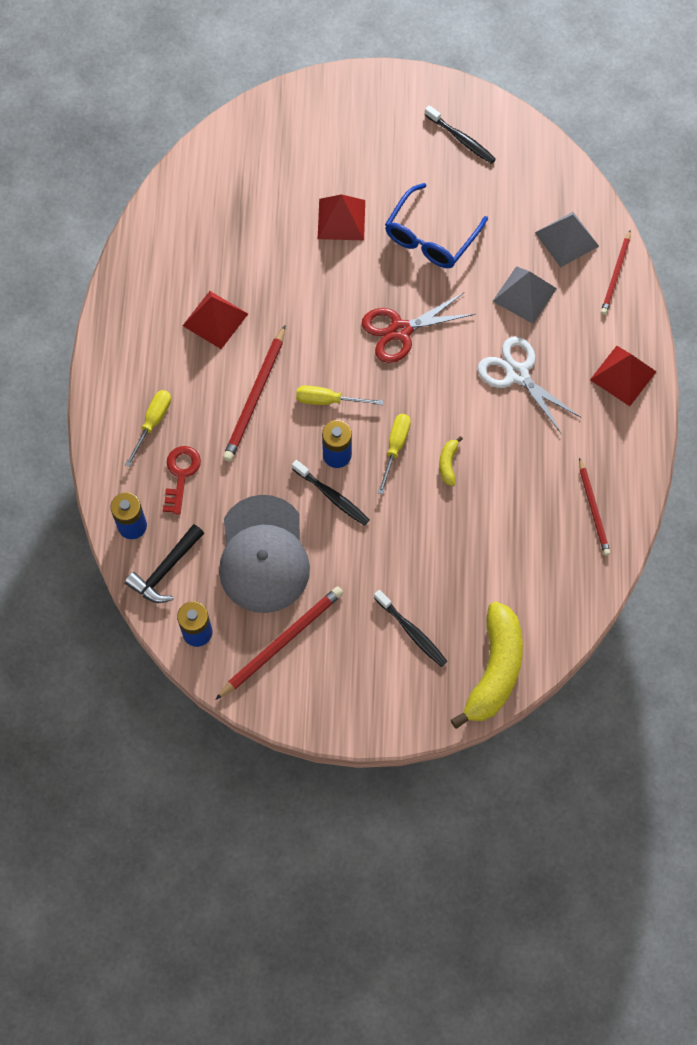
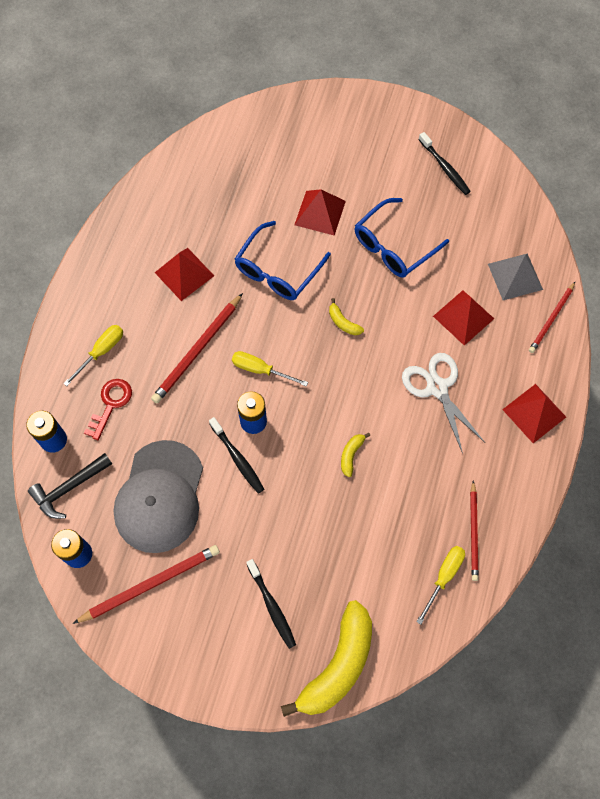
camera: 15 degrees right, 0 degrees up
red scissors [362,293,475,363] -> yellow banana [329,298,364,335]
yellow screwdriver [378,414,411,494] -> yellow screwdriver moved to [416,546,465,625]
grey pyramid [492,266,557,324] -> red pyramid [433,290,494,346]
none -> blue glasses [235,221,331,300]

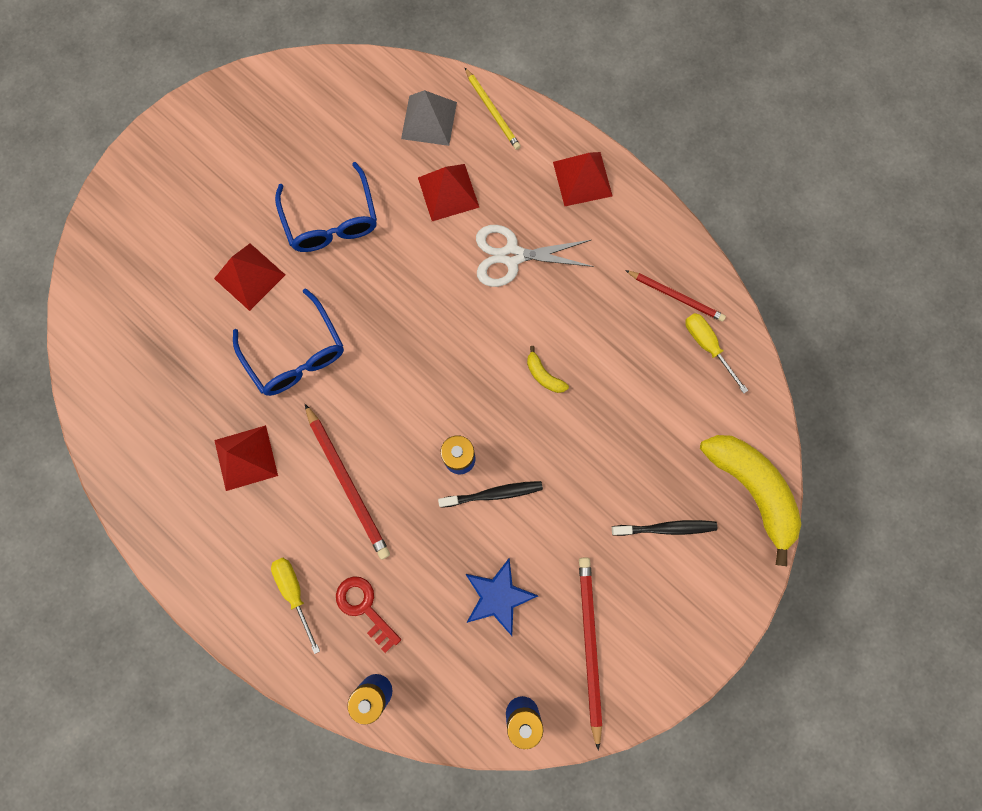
camera: 65 degrees left, 10 degrees up
black hammer [28,453,112,519] -> none
grey cap [113,440,203,553] -> blue star [466,559,538,636]
yellow screwdriver [232,351,308,387] -> none
yellow banana [329,298,364,335] -> none
black toothbrush [418,132,471,195] -> none
red pencil [529,282,575,353] -> yellow pencil [464,67,521,150]

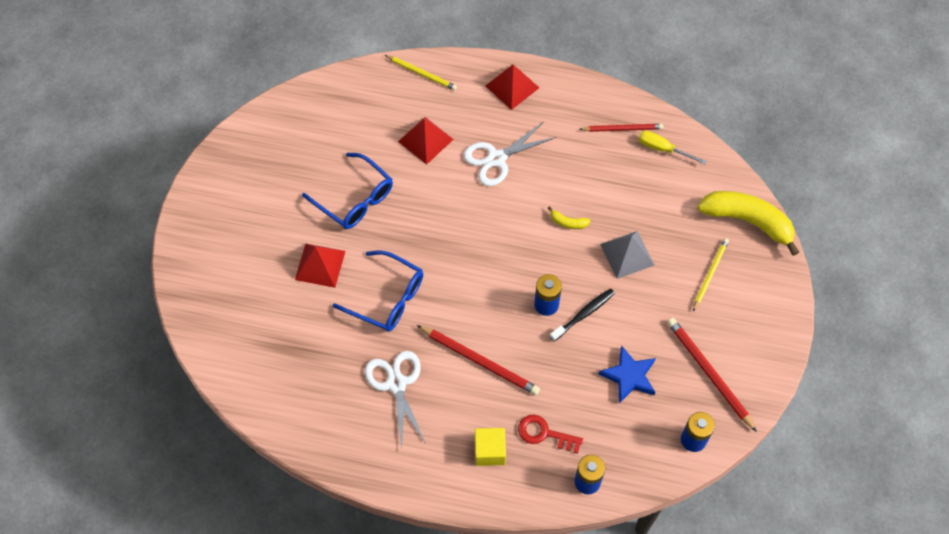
camera: 30 degrees left, 15 degrees down
red pyramid [214,425,278,491] -> white scissors [365,351,426,450]
yellow screwdriver [271,558,320,654] -> yellow cube [475,428,506,466]
grey pyramid [401,90,457,146] -> grey pyramid moved to [600,231,655,279]
black toothbrush [612,520,717,536] -> yellow pencil [693,238,729,311]

